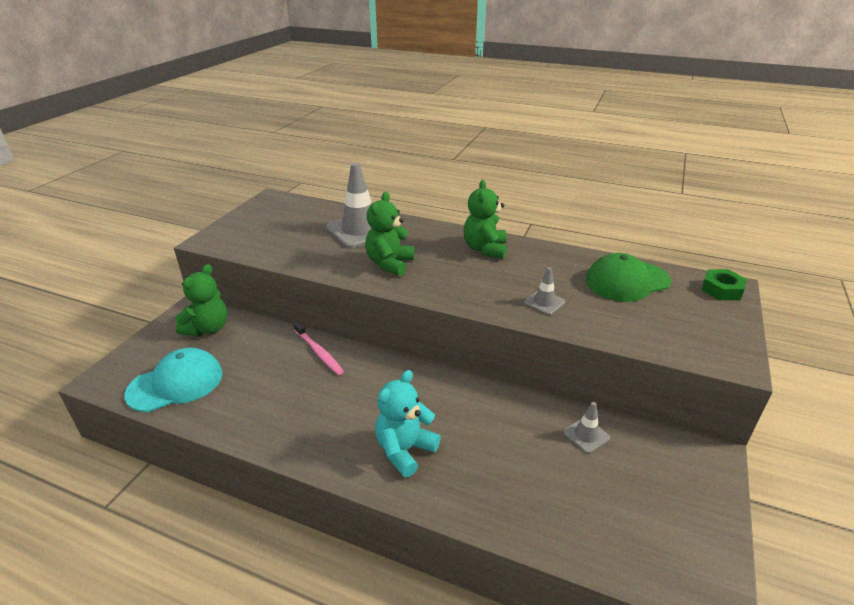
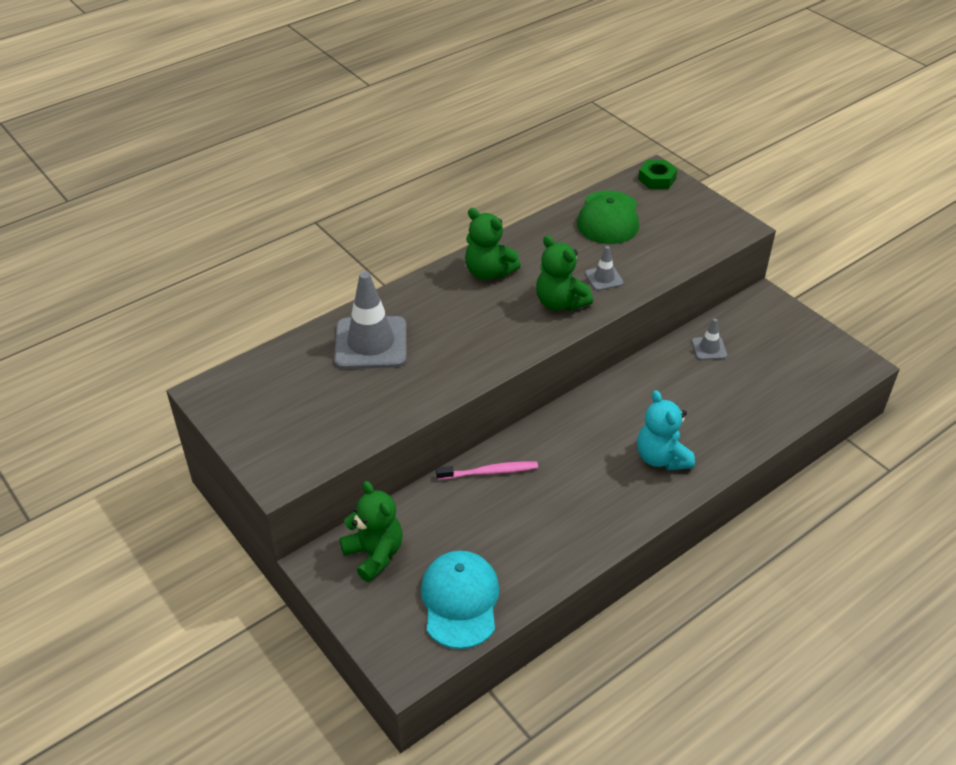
camera: 60 degrees left, 10 degrees up
green teddy bear [365,192,414,276] -> green teddy bear moved to [536,235,593,311]

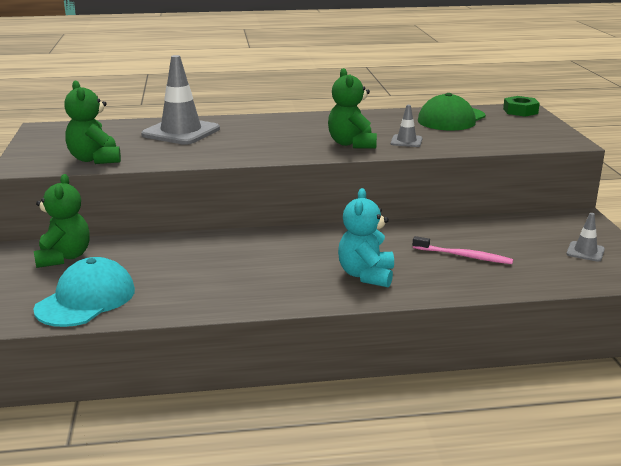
camera: 30 degrees right, 20 degrees down
pink toothbrush [436,462,538,480] -> pink toothbrush moved to [413,236,513,264]
green teddy bear [465,208,521,280] -> green teddy bear moved to [64,80,121,164]
grey traffic cone [692,318,727,360] -> grey traffic cone moved to [567,213,605,262]

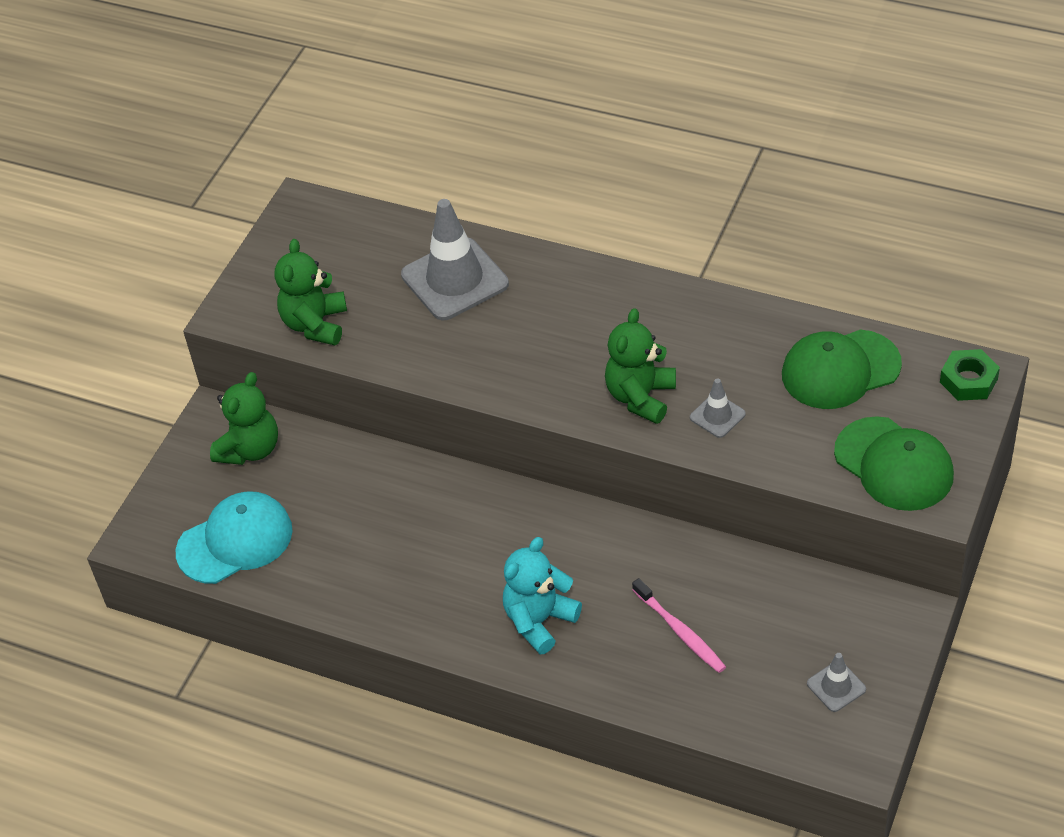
camera: 35 degrees right, 25 degrees up
none -> green cap [834,416,954,511]

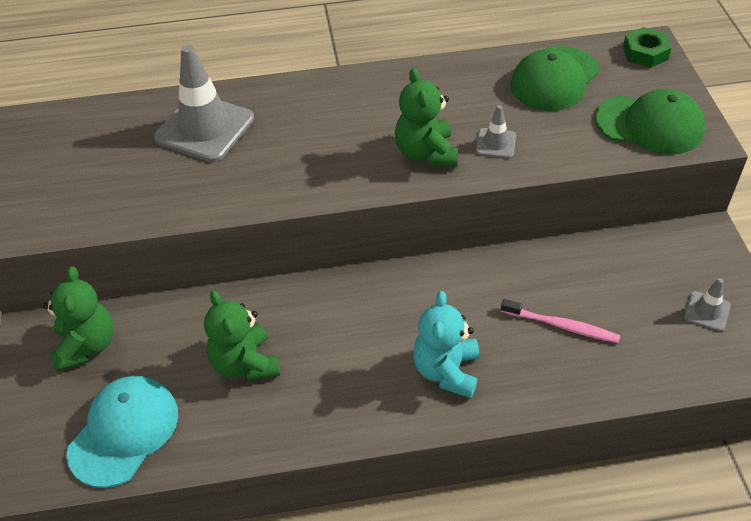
camera: 35 degrees left, 0 degrees up
green teddy bear [275,239,347,345] -> green teddy bear moved to [204,291,280,381]

